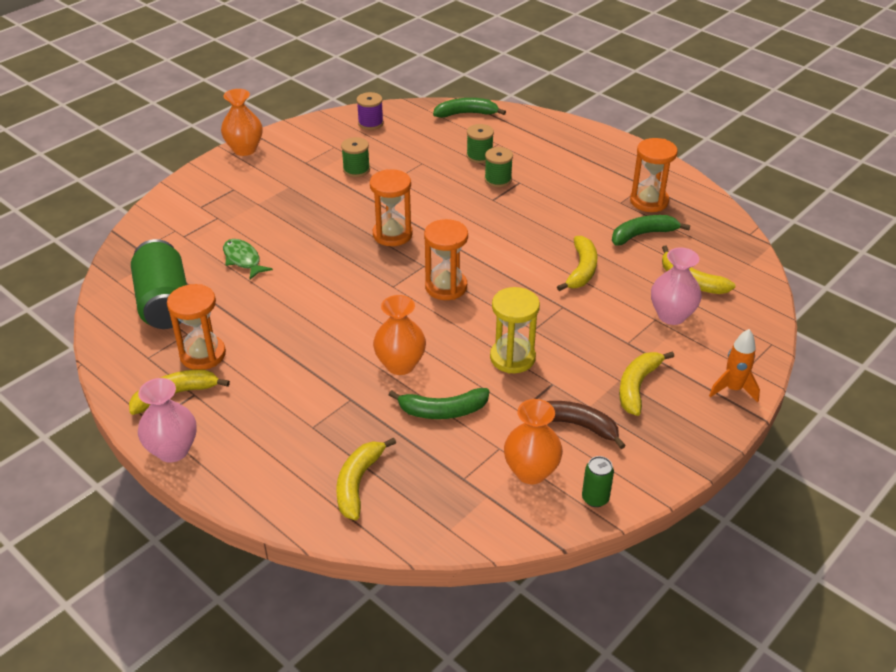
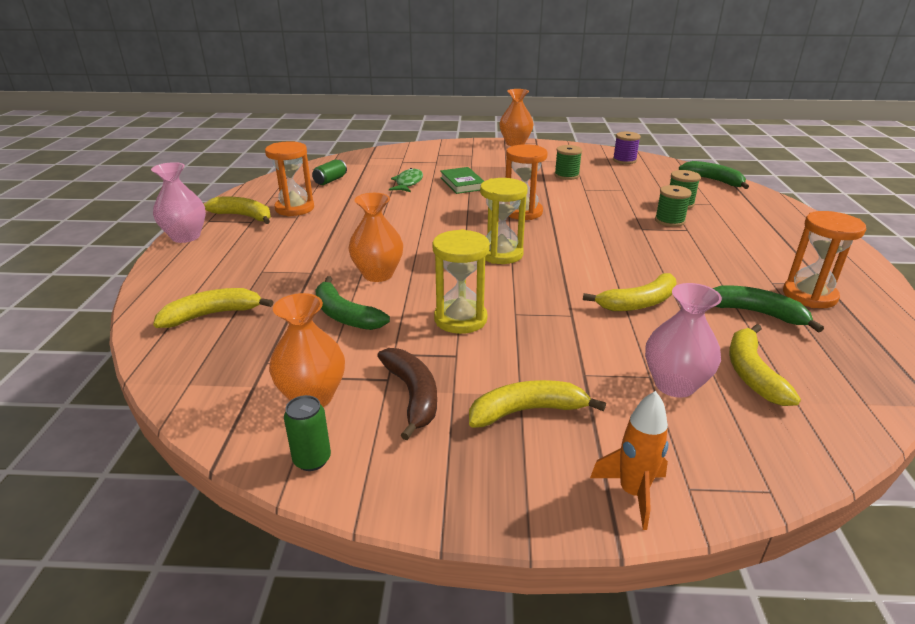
camera: 50 degrees right, 10 degrees down
green can [131,239,187,329] -> green can [312,160,347,185], size x0.46
orange hourglass [424,219,468,300] -> yellow hourglass [480,178,528,264]
none -> green book [440,167,484,194]

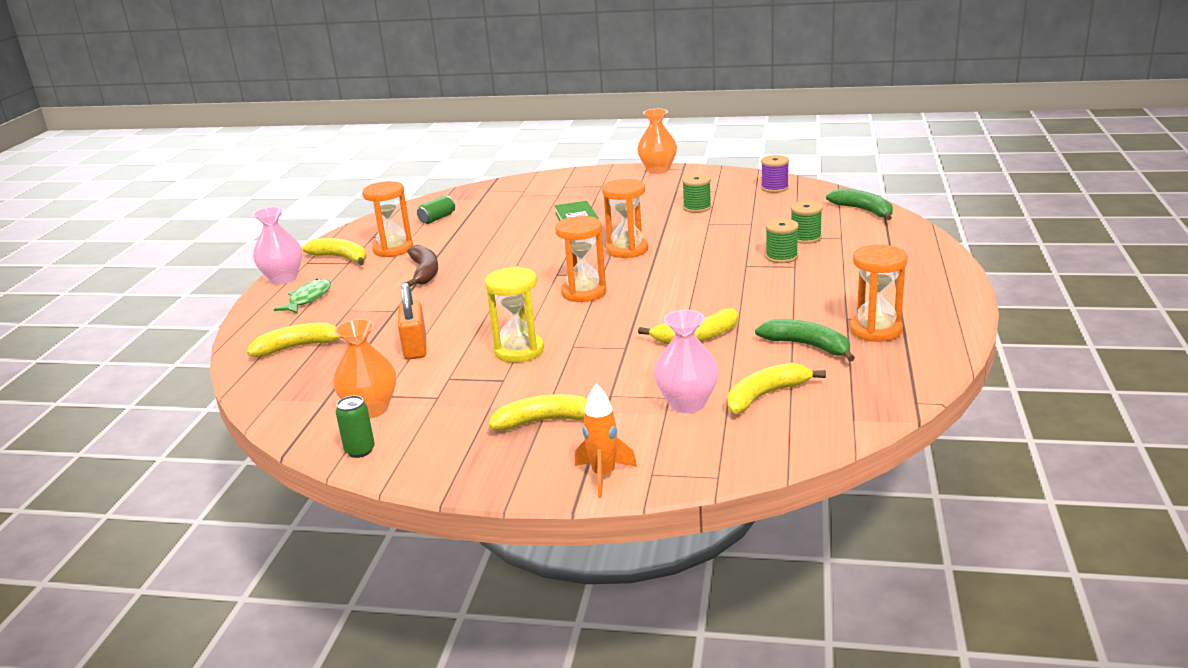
camera: 10 degrees right, 5 degrees down
green banana [315,276,390,330] -> orange padlock [398,282,427,360]
orange vase [348,193,403,282] -> none
brown banana [377,348,437,440] -> brown banana moved to [407,245,438,287]
green fish [389,168,423,192] -> green fish moved to [274,279,331,314]
yellow hourglass [480,178,528,264] -> orange hourglass [555,216,607,302]
yellow banana [729,324,801,406] -> yellow banana turned 45 degrees clockwise [727,363,826,414]

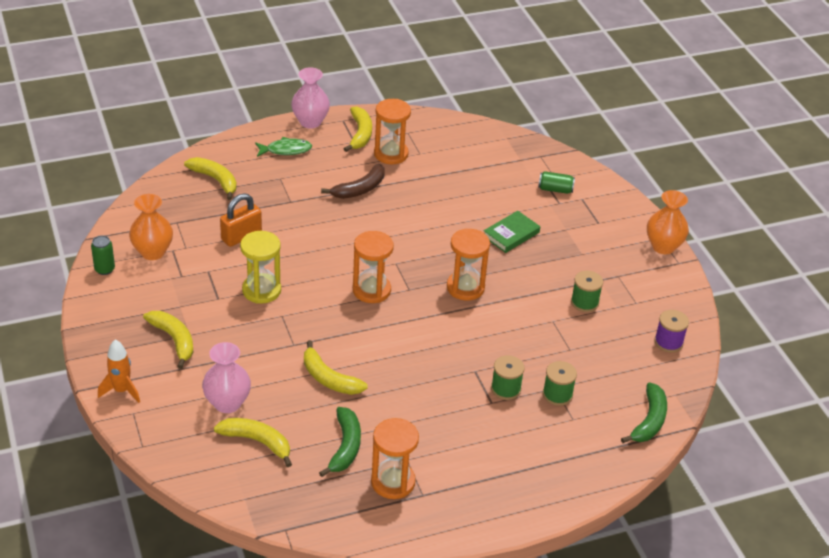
camera: 55 degrees right, 15 degrees up
green can [417,196,455,224] -> green can moved to [538,171,575,194]

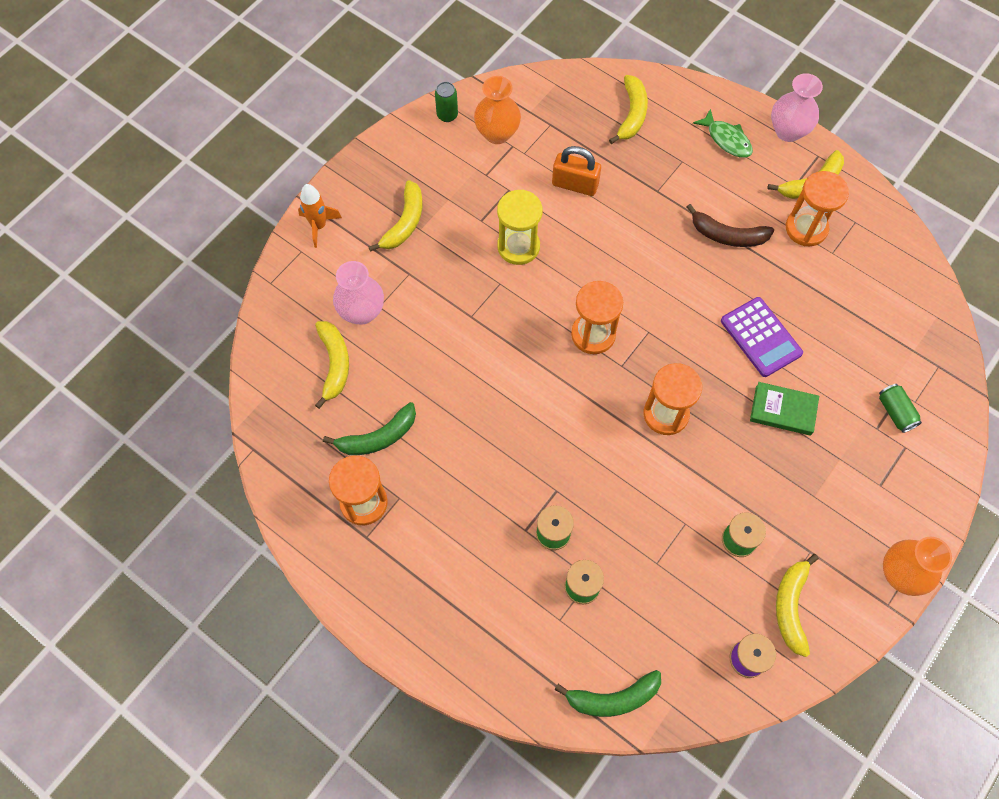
camera: 60 degrees right, 25 degrees up
yellow banana [304,340,368,395] -> yellow banana moved to [776,554,819,657]
none -> purple calculator [721,297,803,377]

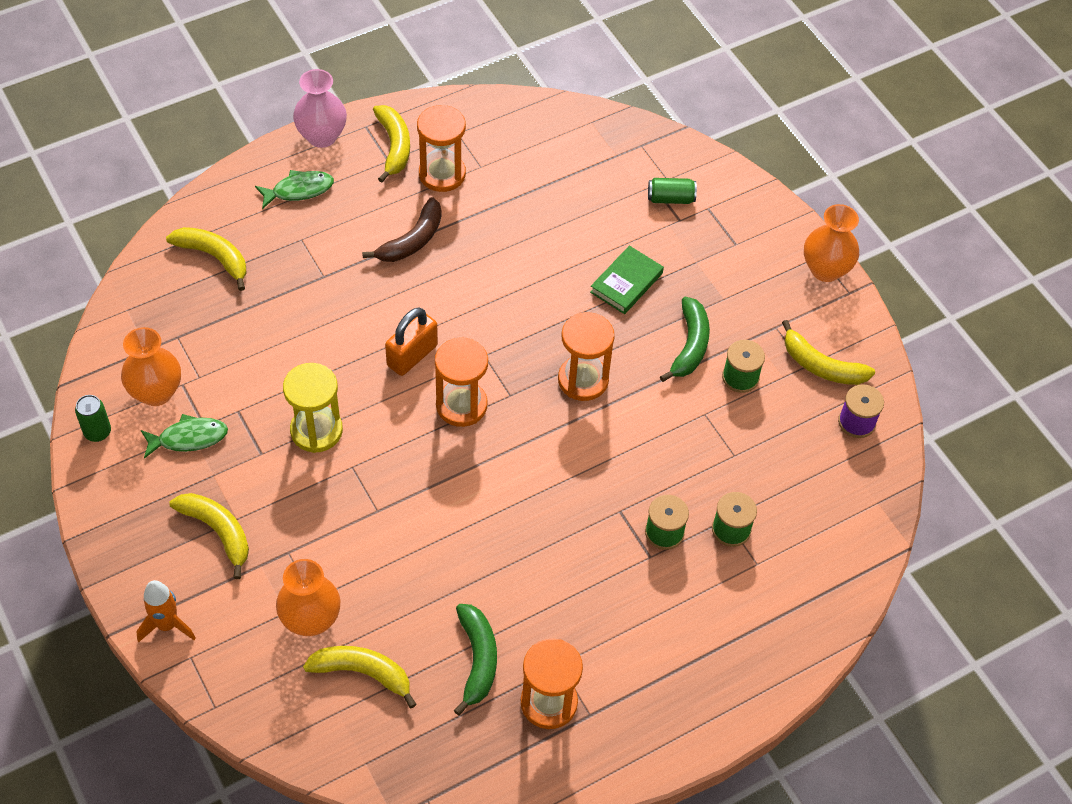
camera: 70 degrees left, 10 degrees down
pink vase [333,261,384,325] -> orange vase [276,559,340,636]
orange padlock [552,146,601,196] -> orange padlock moved to [385,308,438,376]
green banana [554,670,661,717] -> green banana moved to [660,297,710,382]
purple calculator [721,297,803,377] -> none
none -> green fish [141,414,228,459]

